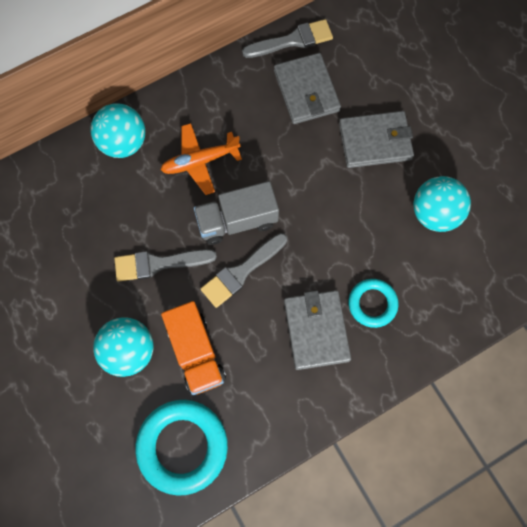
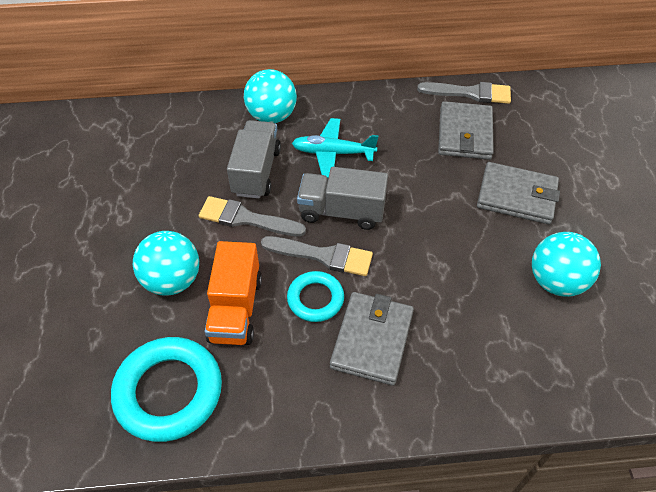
camera: 25 degrees right, 20 degrees down
orange plane [161,123,242,195] -> turquoise plane [292,118,378,178]
grey brush [201,233,287,308] -> grey brush turned 150 degrees counterclockwise [261,236,373,276]
turquoise ring [349,279,398,328] -> turquoise ring moved to [287,271,344,322]
none -> grey truck [227,120,281,199]

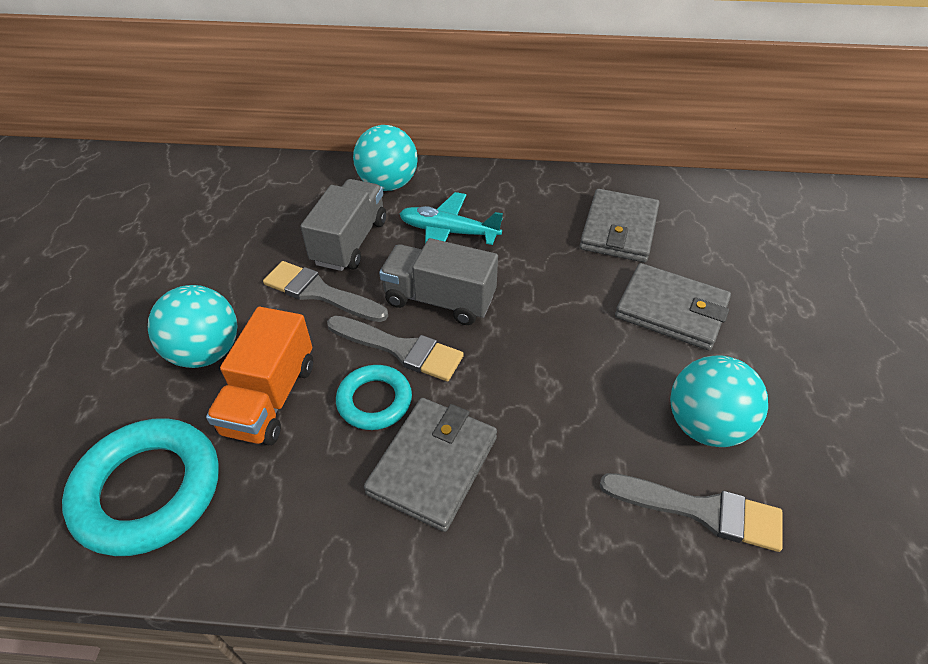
camera: 10 degrees right, 5 degrees down
grey brush [417,82,511,104] -> grey brush moved to [600,473,783,552]

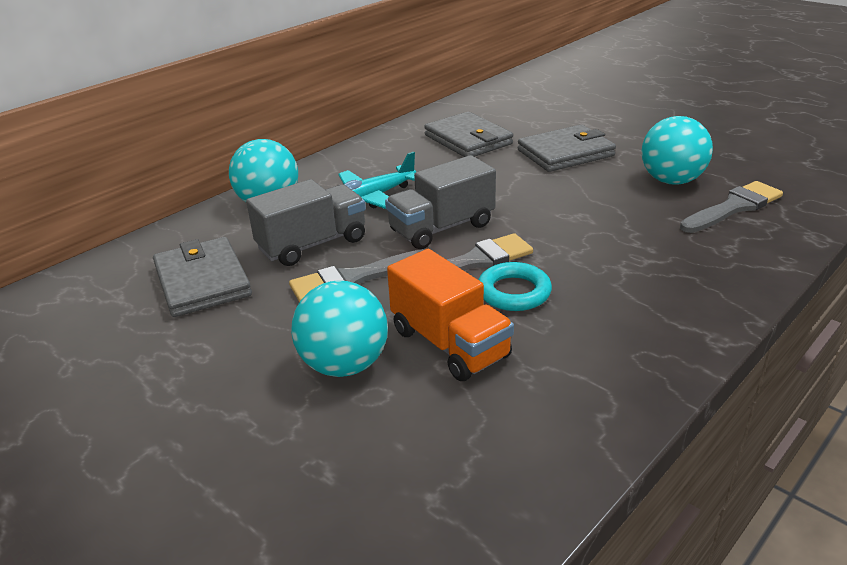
camera: 50 degrees left, 15 degrees down
turquoise ring [62,418,219,556] -> none
grey truck [300,179,386,271] -> grey truck turned 90 degrees clockwise [246,179,366,266]
grey wallet [364,398,497,532] -> grey wallet moved to [153,237,252,317]

